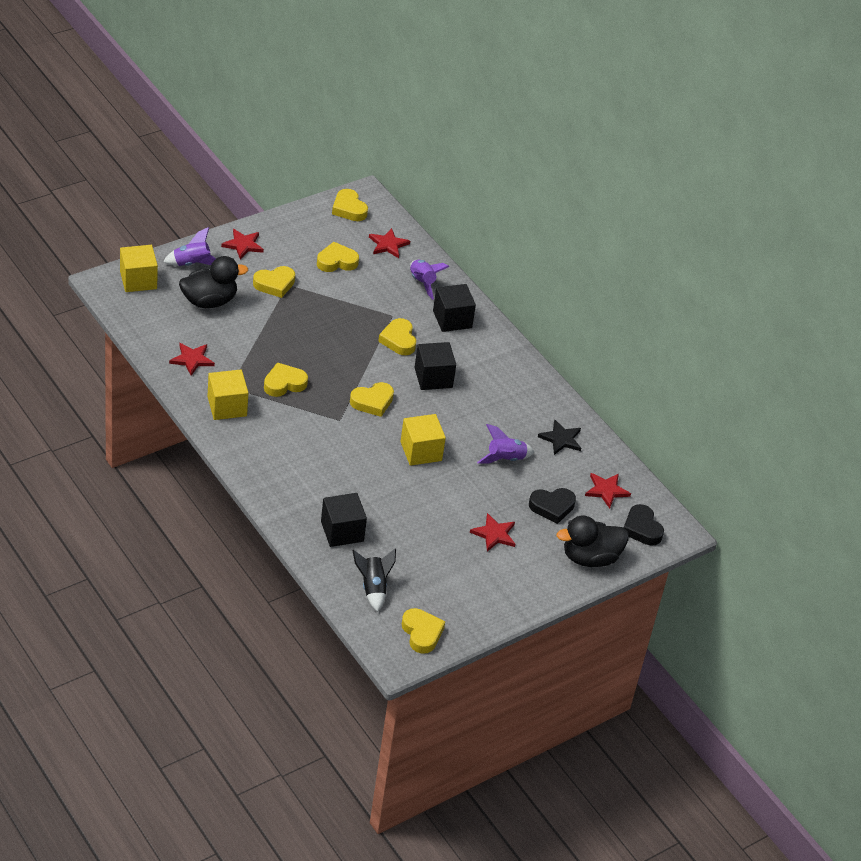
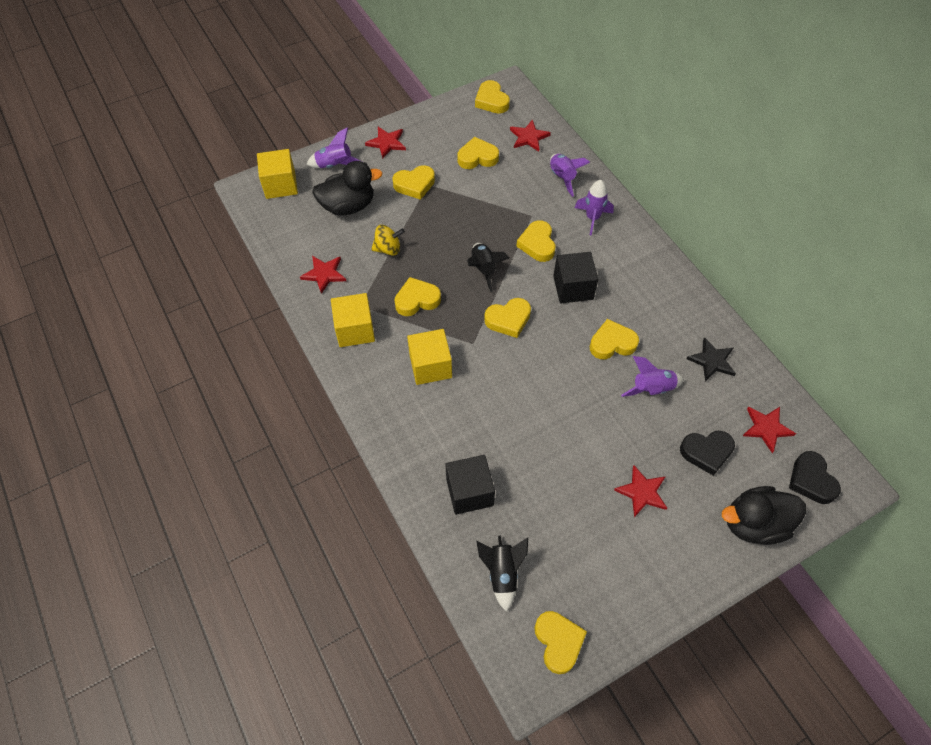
camera: 10 degrees right, 15 degrees up
yellow cube [400,414,446,466] -> yellow cube moved to [407,329,452,385]
black cube [433,284,476,332] -> purple rocket [575,180,614,235]
none -> yellow spinning top [371,225,405,256]
none -> black rocket [467,243,509,292]
none -> yellow heart [590,319,639,359]

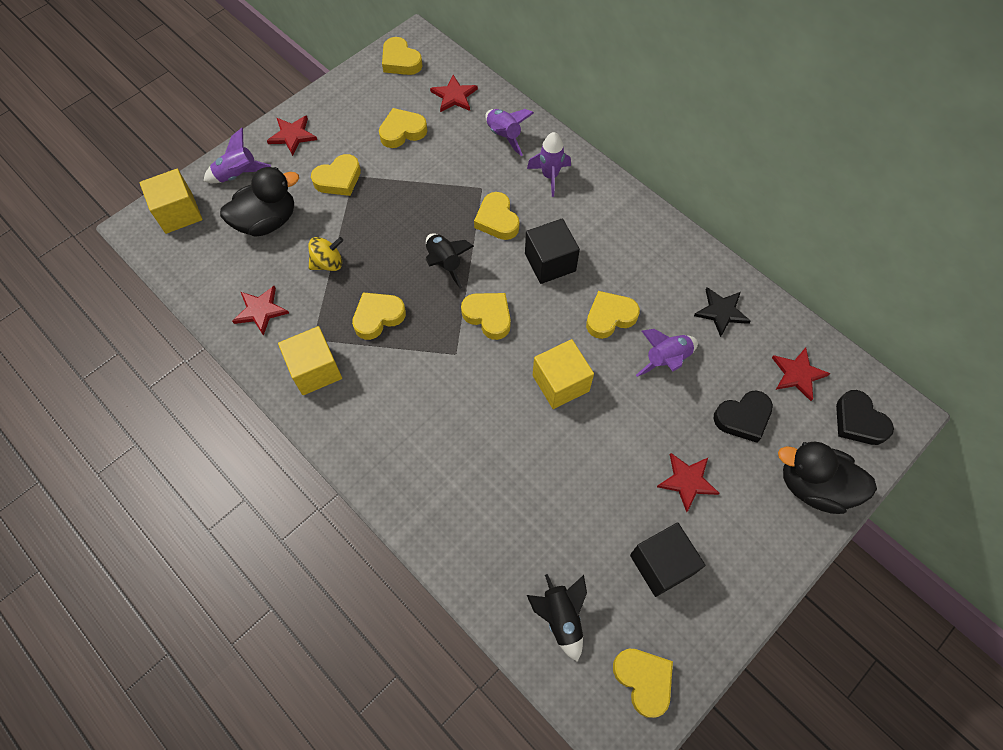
camera: 15 degrees left, 5 degrees up
yellow cube [407,329,452,385] -> yellow cube moved to [533,339,594,409]
black cube [445,455,495,515] -> black cube moved to [630,523,706,597]
yellow heart [484,298,531,338] -> yellow heart turned 105 degrees counterclockwise [461,293,511,340]
black duck [722,486,806,545] -> black duck turned 45 degrees clockwise [778,441,877,514]

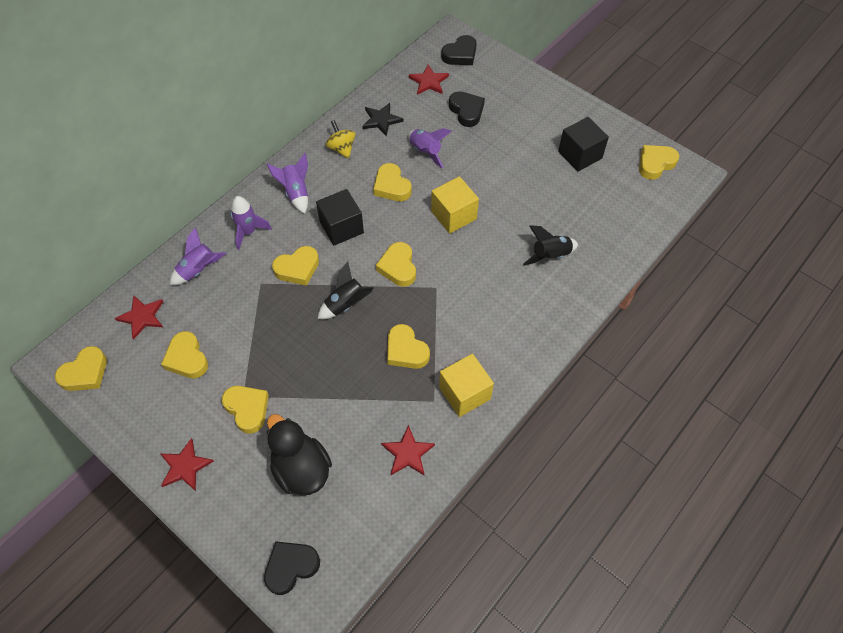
camera: 95 degrees left, 5 degrees down
yellow cube [140,169,203,234] -> black heart [264,541,320,595]
purple rocket [204,128,271,183] -> purple rocket moved to [267,153,308,214]
yellow spinning top [308,237,343,271] -> yellow spinning top moved to [326,120,355,159]
yellow heart [461,293,511,340] -> yellow heart turned 45 degrees counterclockwise [376,242,416,287]
black rocket [527,574,587,662] -> black rocket moved to [523,225,578,265]
red star [657,453,719,512] -> none
black duck [778,441,877,514] -> none

